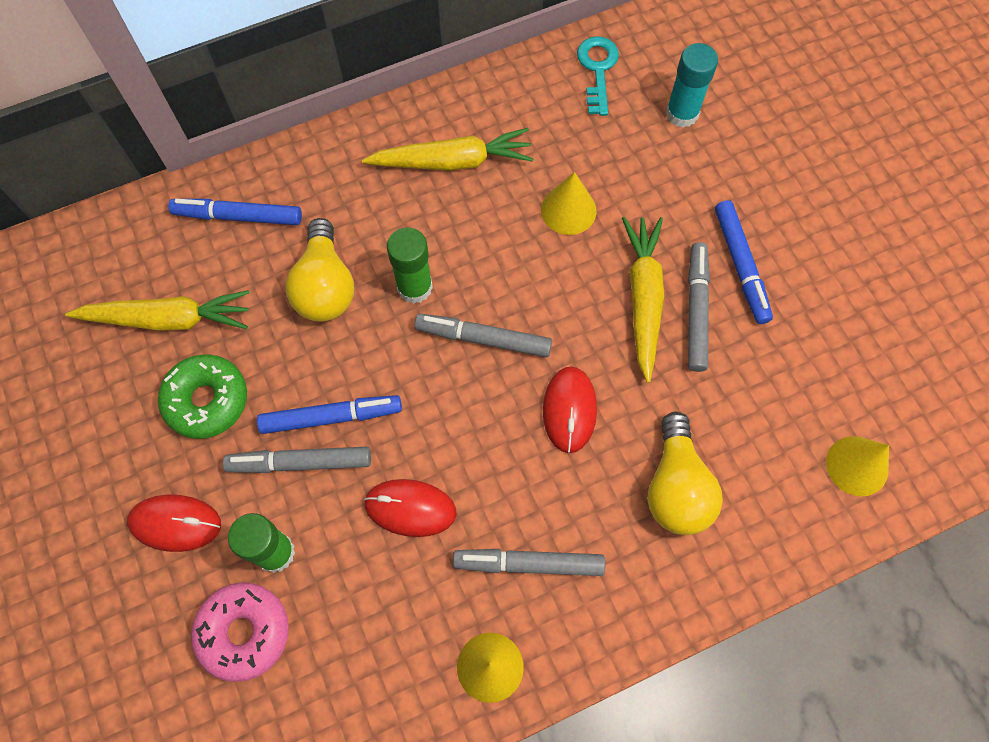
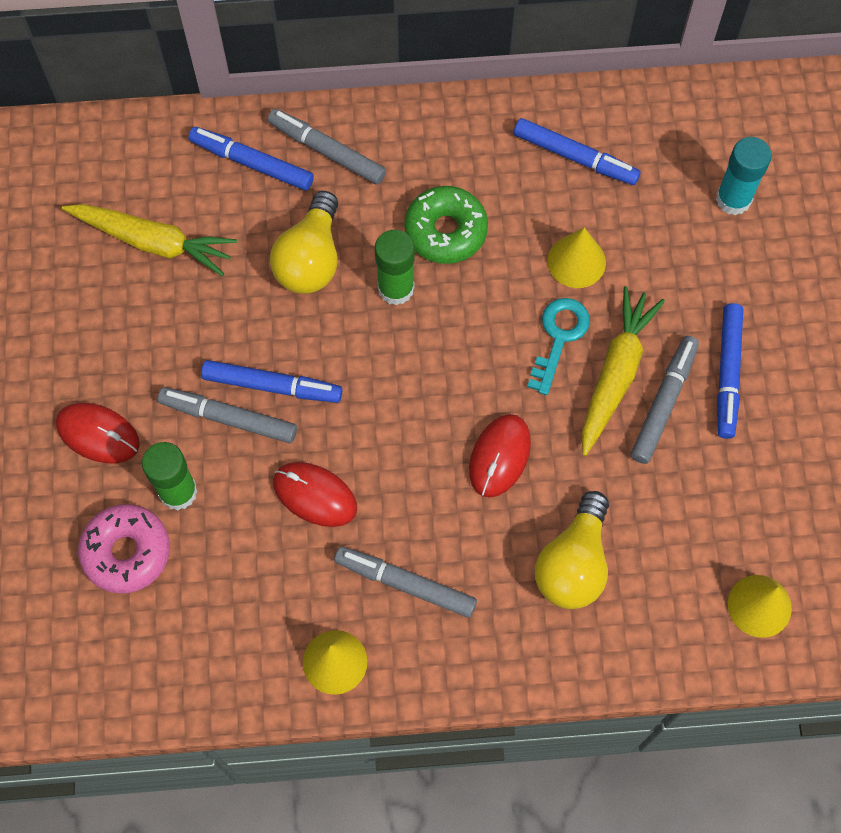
camera: 20 degrees right, 0 degrees up
green donut [158,355,247,439] -> green donut moved to [404,186,488,264]
yellow carrot [362,128,533,171] -> none
grey marker [415,314,552,357] -> grey marker moved to [268,109,386,185]
turquoise key [577,36,619,116] -> turquoise key moved to [527,298,590,395]
none -> blue marker [514,118,641,185]

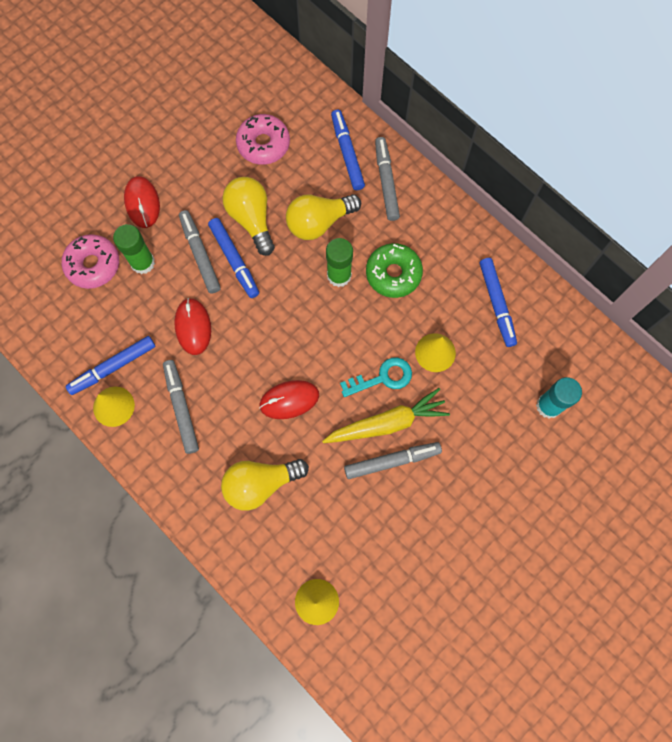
camera: 50 degrees right, 5 degrees up
yellow carrot [62,204,237,276] -> pink donut [236,114,290,165]
blue marker [717,303,743,439] -> blue marker moved to [66,336,155,395]
none -> yellow light bulb [222,177,275,256]

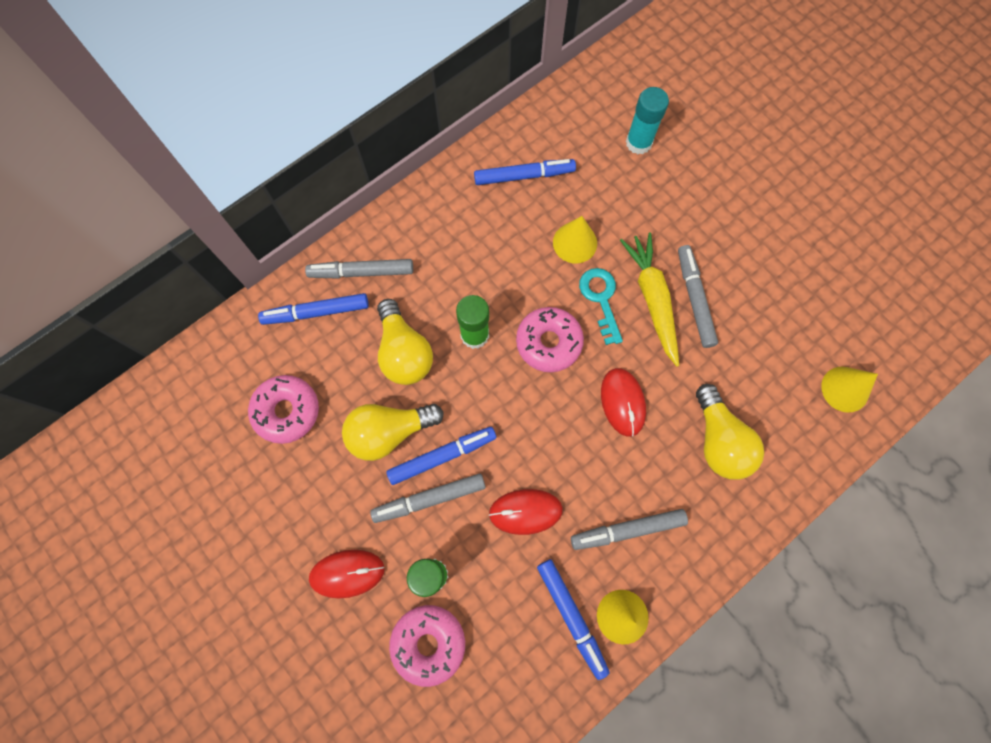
camera: 85 degrees left, 0 degrees up
green donut [366,243,423,298] -> none
none -> pink donut [516,307,584,372]

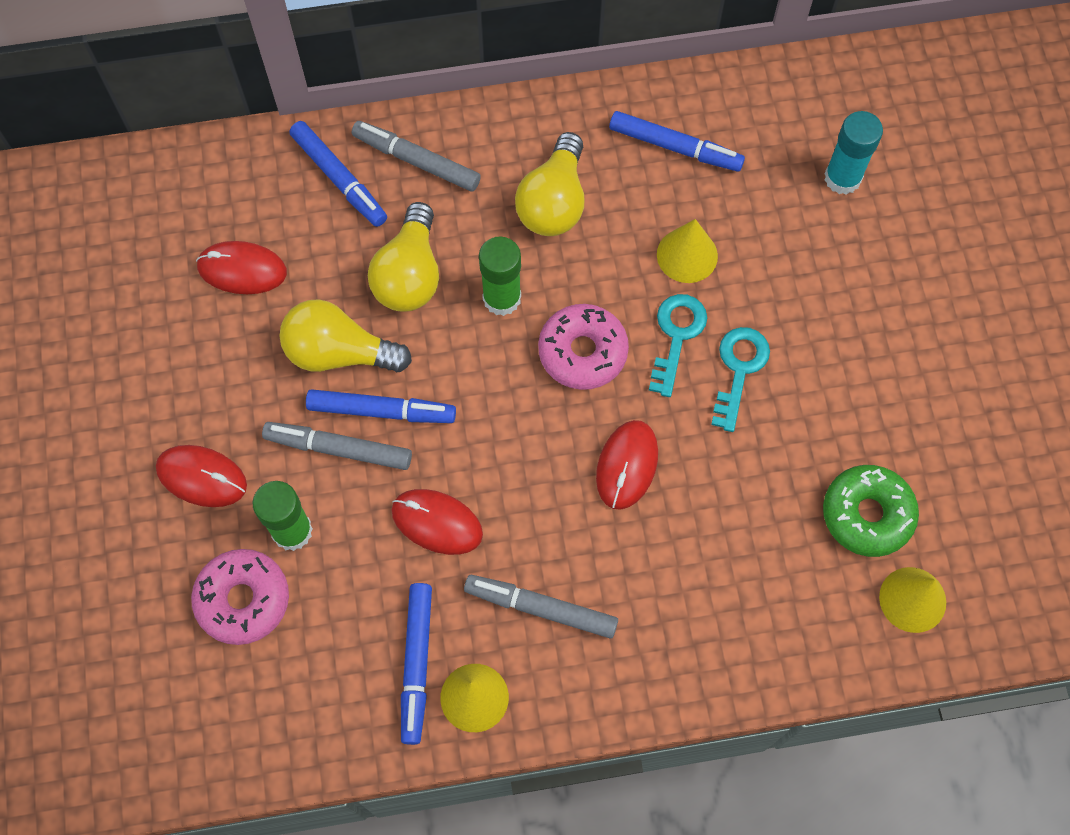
camera: 30 degrees right, 5 degrees down
pink donut [248,375,319,444] -> red mouse [196,241,287,294]
blue marker [258,293,369,325] -> blue marker turned 150 degrees counterclockwise [289,121,387,227]
yellow carrot [620,232,679,367] -> turquoise key [711,327,770,432]
grey marker [678,245,718,348] -> none
yellow light bulb [696,384,764,480] -> yellow light bulb moved to [515,132,584,236]
none -> green donut [823,465,919,557]

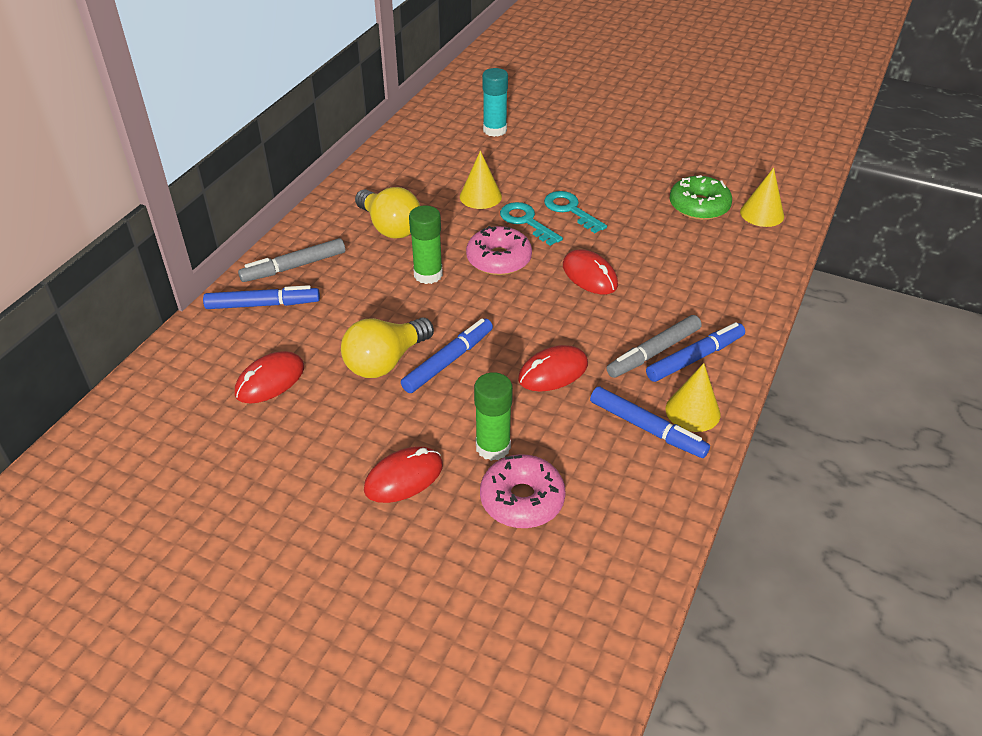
camera: 55 degrees left, 25 degrees down
grey marker [262,422,412,470] -> none
yellow light bulb [368,202,439,312] -> none
blue marker [609,111,745,172] -> blue marker moved to [646,322,745,382]

